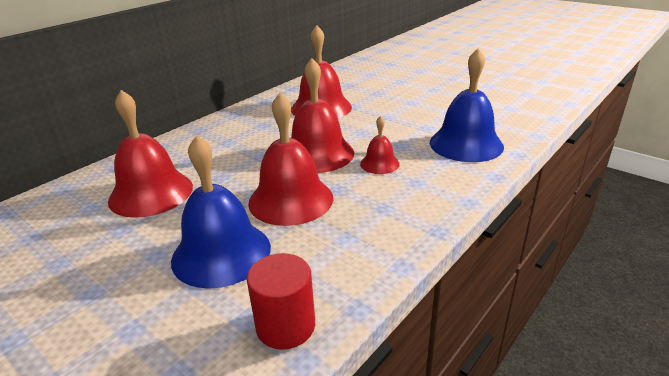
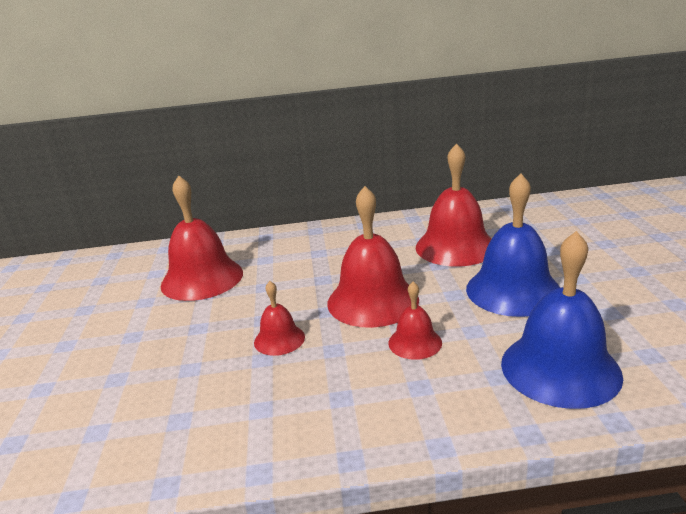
camera: 45 degrees right, 5 degrees down
blue bell [171,135,271,289] -> blue bell moved to [466,174,560,317]
red cylinder [247,253,315,350] -> none
red bell [248,93,333,226] -> red bell [254,281,305,356], size x0.51

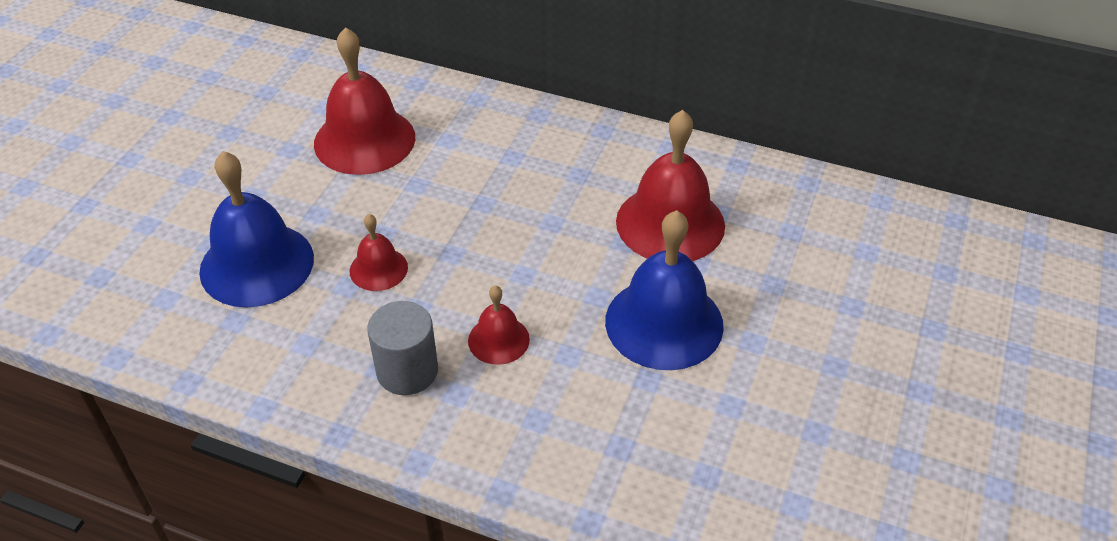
camera: 25 degrees right, 20 degrees up
red bell [328,186,419,328] -> none
blue bell [501,231,623,409] -> blue bell moved to [199,151,314,307]
none -> grey cylinder [367,301,438,395]

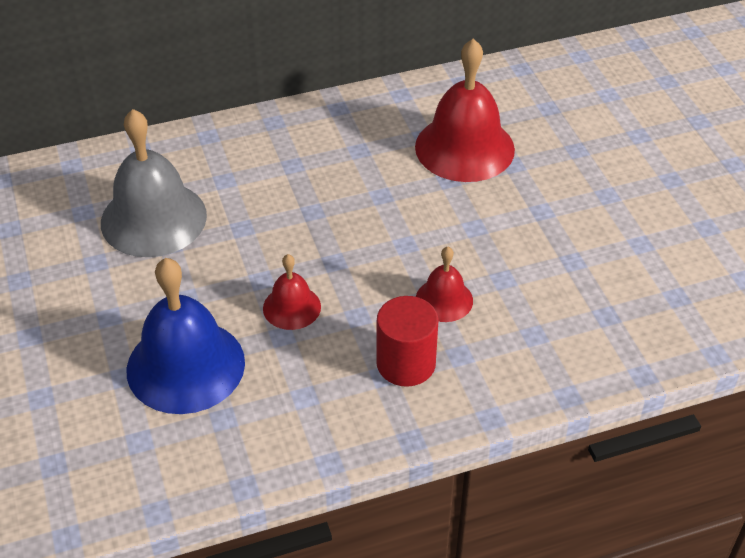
camera: 40 degrees left, 0 degrees up
red bell [314,27,415,175] -> grey bell [101,109,207,257]
grey cylinder [367,301,438,395] -> red cylinder [376,296,439,387]
blue bell [605,210,724,370] -> none

